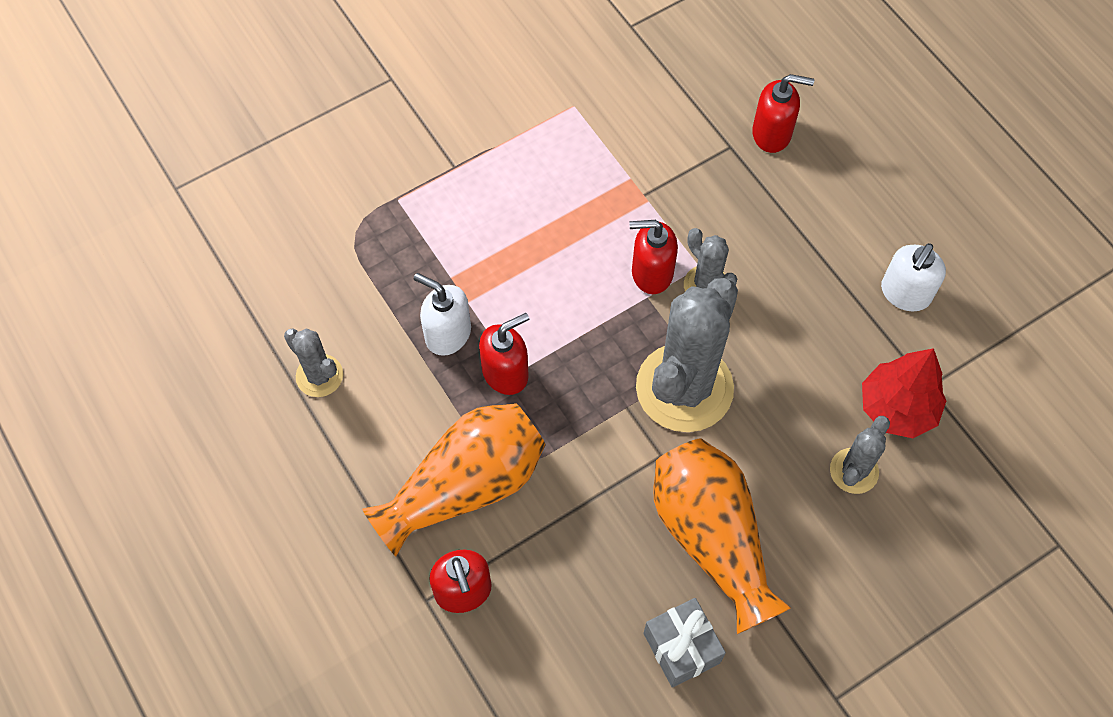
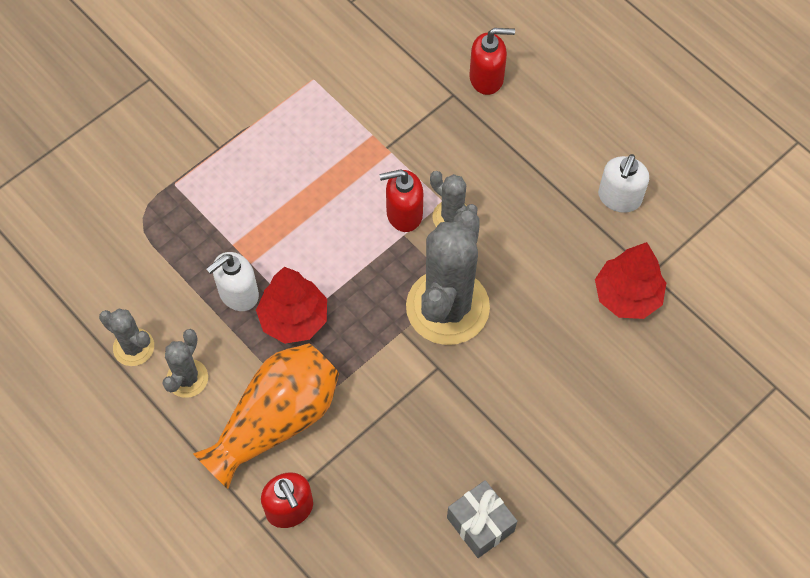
camera: 10 degrees left, 0 degrees up
white soap dispenser [414,273,471,356] -> white soap dispenser turned 60 degrees counterclockwise [206,252,259,311]
red soap dispenser [479,313,529,395] -> red tree [256,267,327,344]
orange vase [653,438,791,634] -> none
grey cactus [830,416,890,494] -> grey cactus moved to [163,329,208,398]

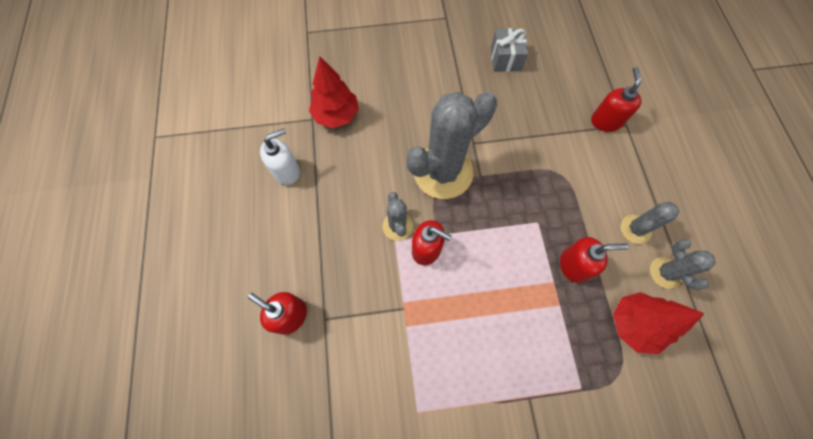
camera: 145 degrees left, 5 degrees up
orange vase [193,343,339,489] -> none
white soap dispenser [206,252,259,311] -> red soap dispenser [560,237,629,283]
red tree [256,267,327,344] -> red tree moved to [613,292,705,354]

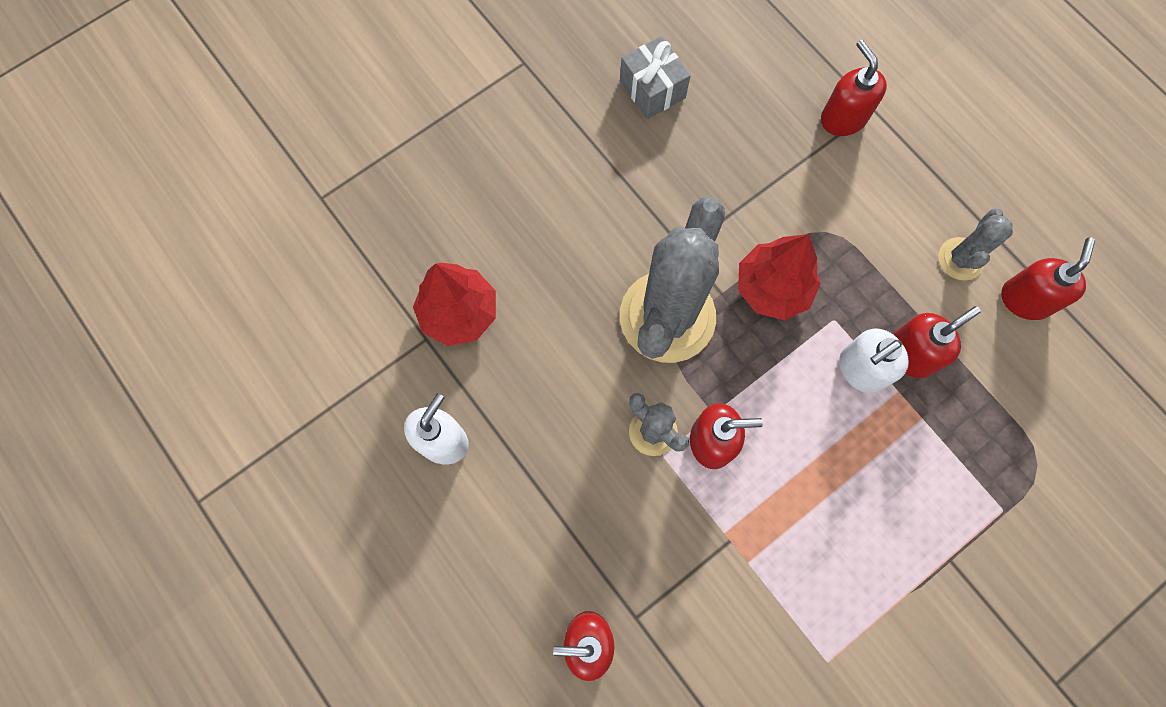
camera: 30 degrees left, 5 degrees up
red tree [613,292,705,354] -> red tree moved to [738,234,821,320]
grey cactus [650,239,716,290] -> red soap dispenser [1001,237,1095,320]
none -> white soap dispenser [839,328,909,393]

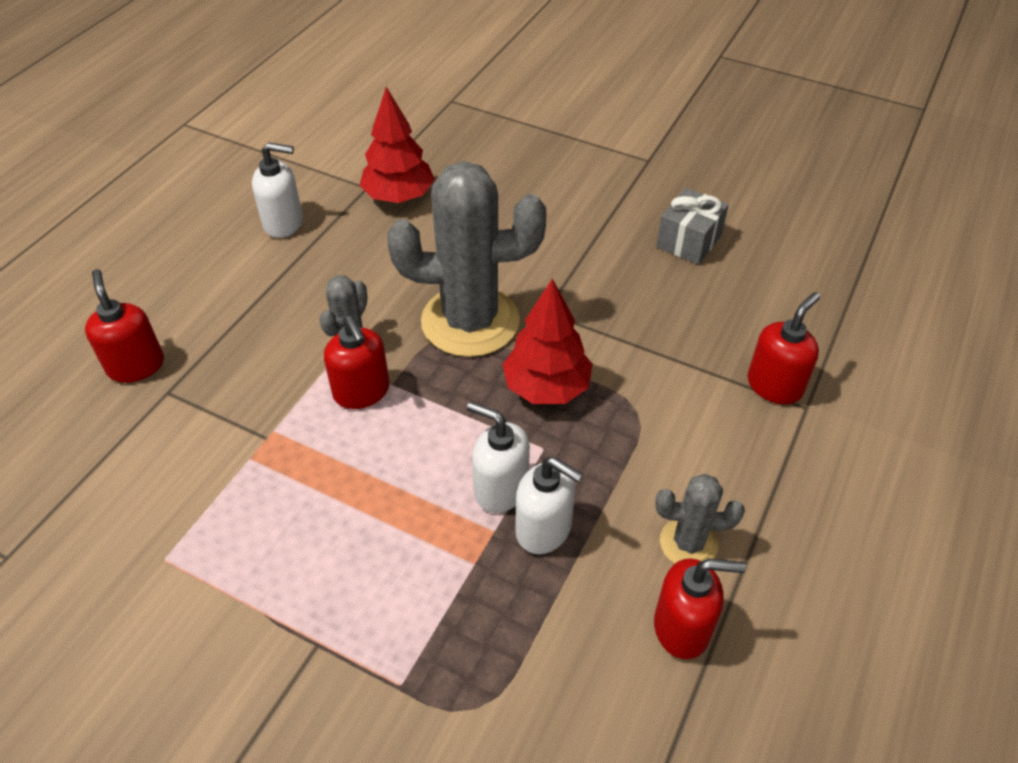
camera: 65 degrees right, 25 degrees down
red soap dispenser [893,306,981,378] -> white soap dispenser [515,457,583,554]

